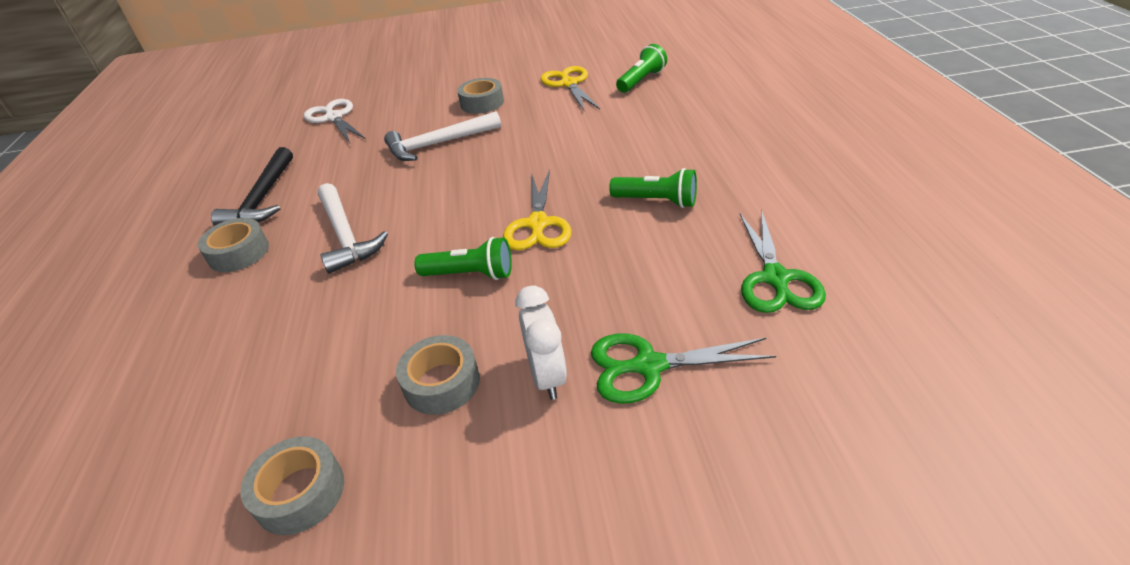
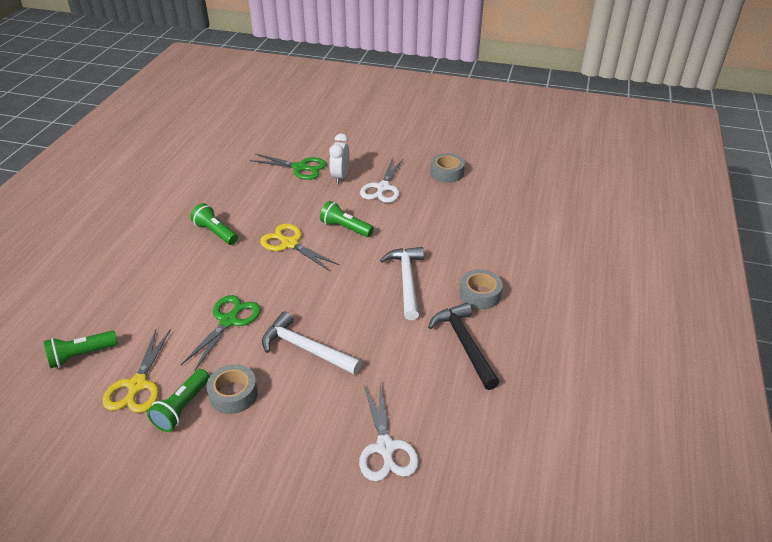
camera: 160 degrees left, 0 degrees up
black hammer [211,147,293,226] -> black hammer turned 45 degrees counterclockwise [428,302,500,390]
white hammer [384,111,501,161] -> white hammer turned 150 degrees counterclockwise [262,311,362,375]
grey tape [396,335,480,415] -> white scissors [360,157,404,203]
yellow scissors [503,169,572,250] -> yellow scissors turned 75 degrees counterclockwise [260,224,339,271]
green scissors [740,210,826,313] -> green scissors moved to [181,295,261,371]
none -> green flashlight [147,369,210,432]

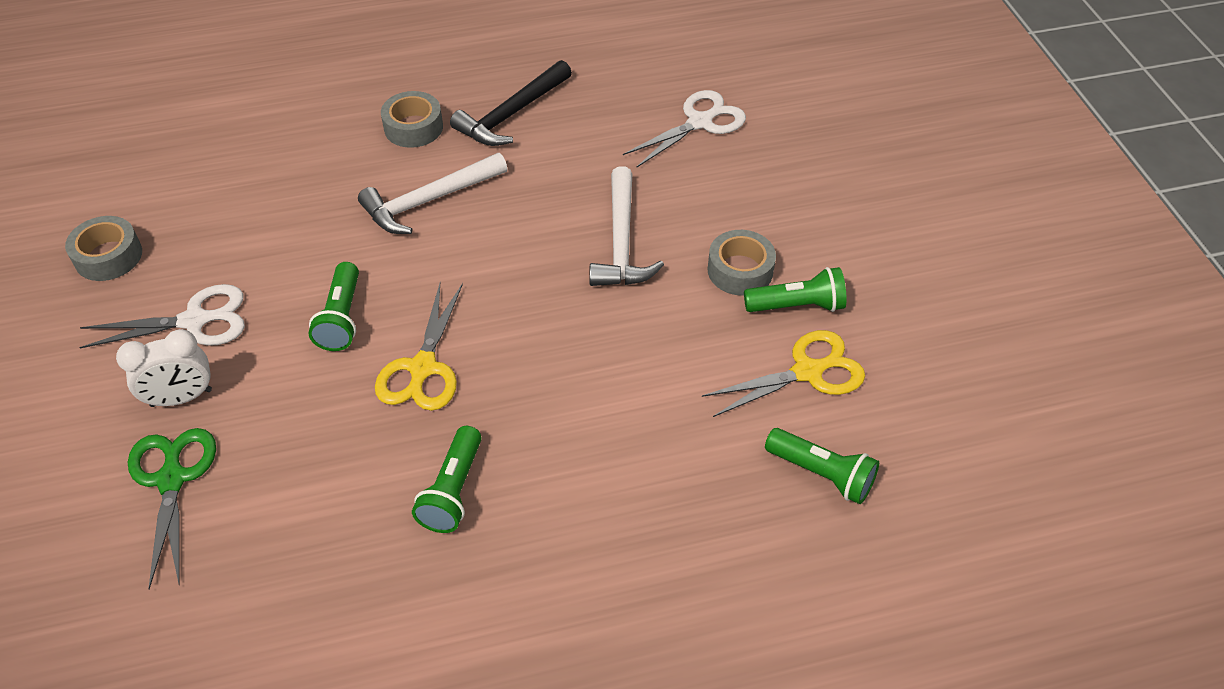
camera: 120 degrees left, 10 degrees up
green scissors [181,295,261,371] -> none

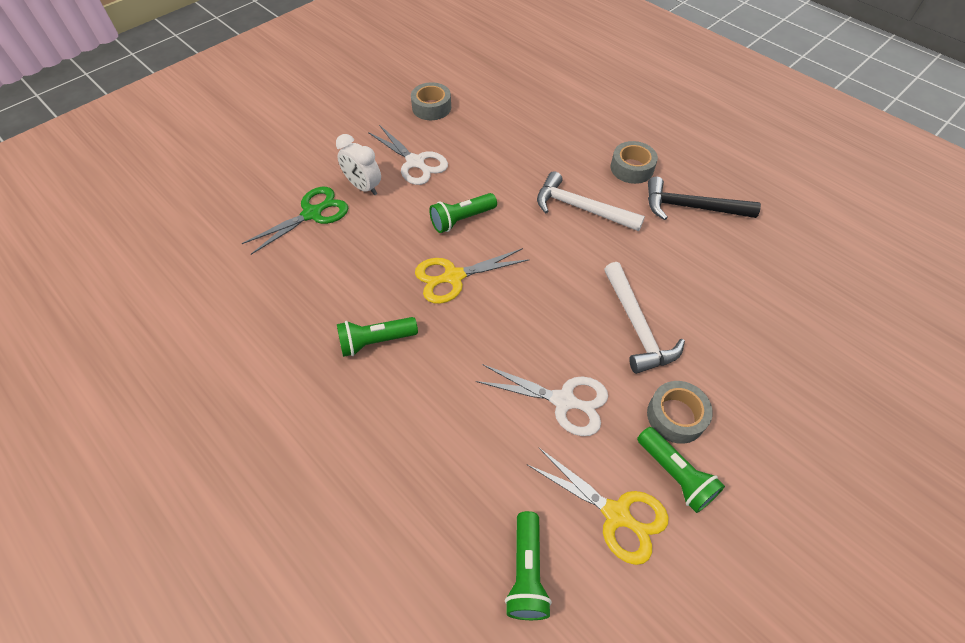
camera: 60 degrees right, 5 degrees up
white hammer [589,166,664,286] -> white hammer turned 75 degrees counterclockwise [604,262,685,374]
white scissors [623,90,746,168] -> white scissors moved to [476,364,608,436]

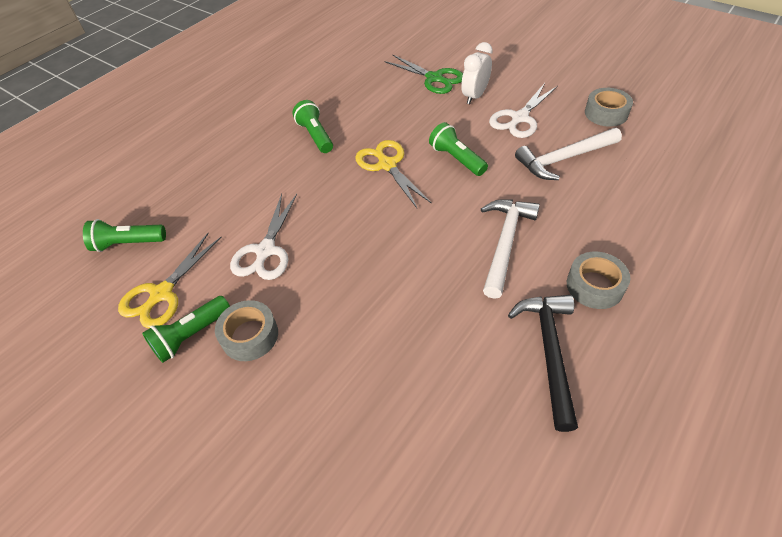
camera: 85 degrees right, 5 degrees down
white hammer [604,262,685,374] -> white hammer moved to [515,128,622,180]

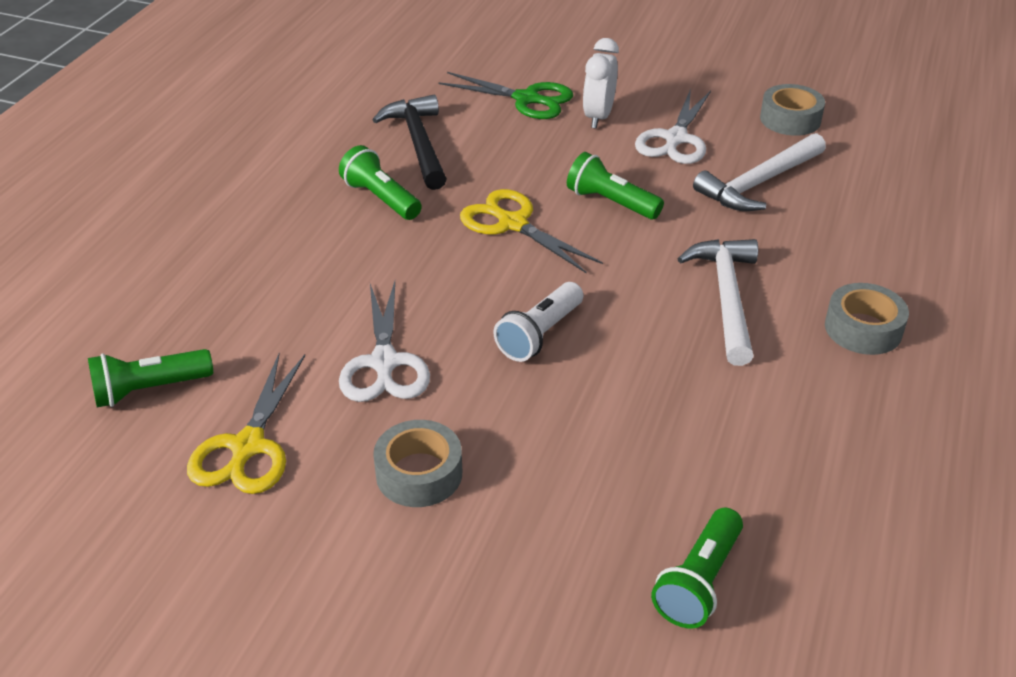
camera: 20 degrees left, 10 degrees down
green flashlight [142,296,230,363] -> green flashlight moved to [651,508,743,628]
black hammer [508,295,578,432] -> black hammer moved to [373,95,447,190]
none -> white flashlight [494,282,583,362]

